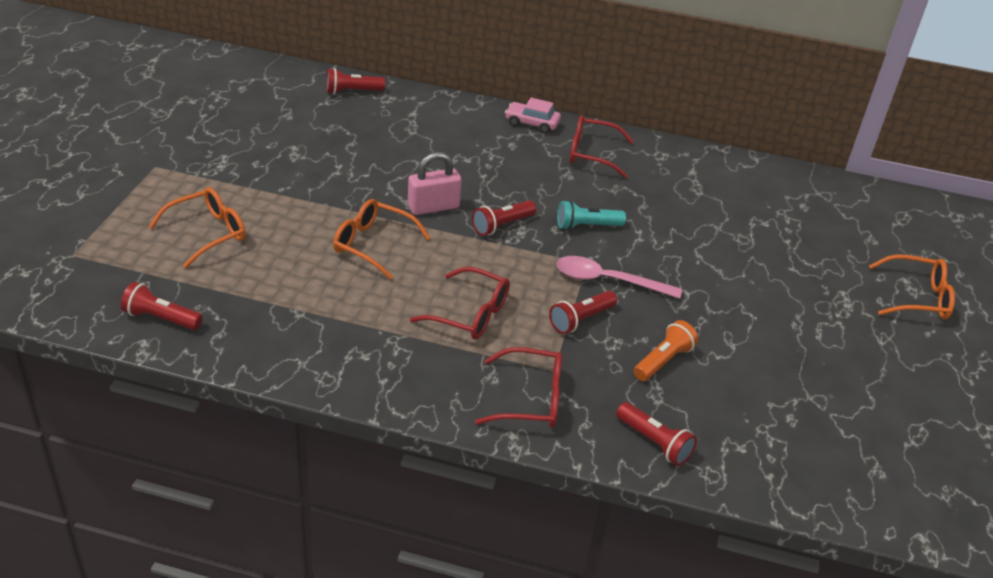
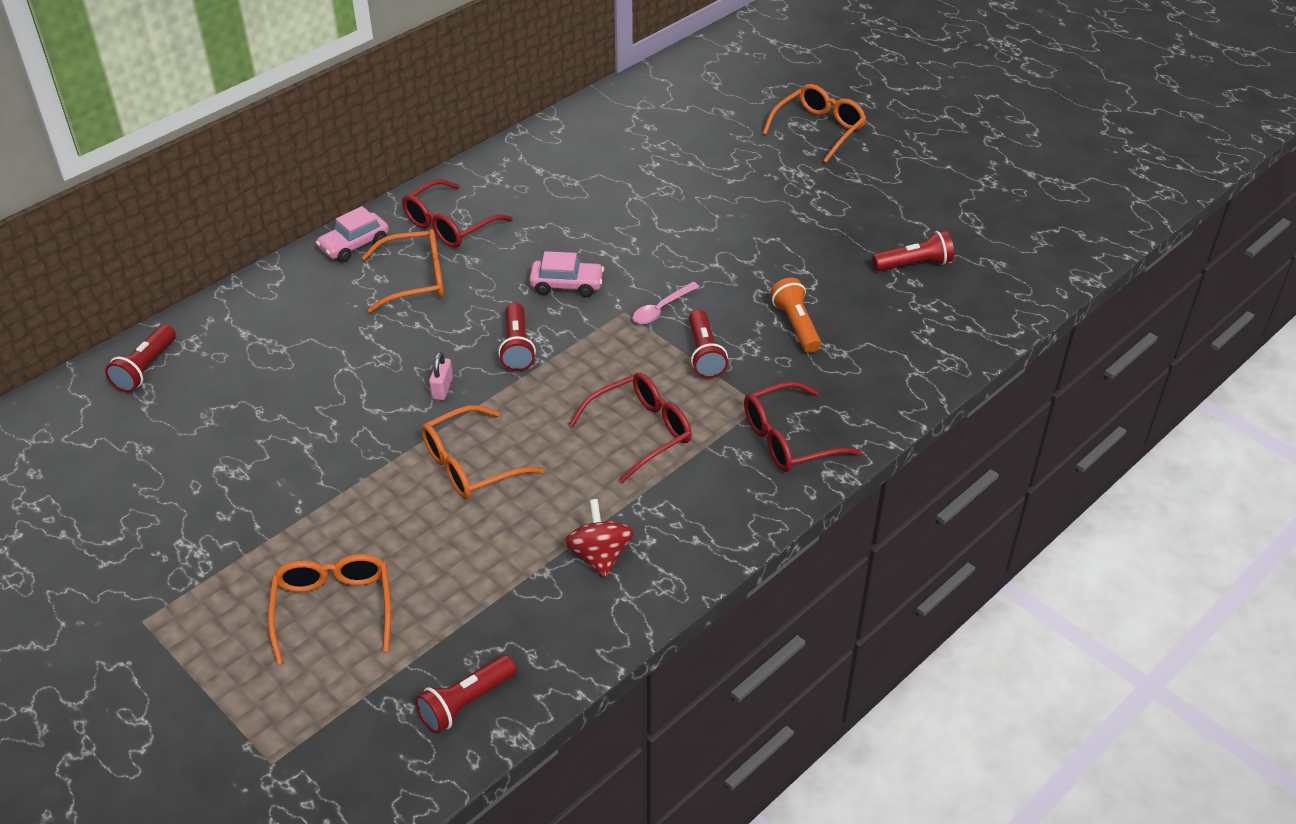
camera: 55 degrees left, 5 degrees up
pink padlock [408,152,462,215] -> pink padlock [429,352,453,400], size x0.55
red glasses [475,347,562,428] -> red glasses turned 150 degrees counterclockwise [744,381,862,472]
pink spoon [556,256,682,299] -> pink spoon [633,282,699,324], size x0.60
turquoise flashlight [557,200,626,230] -> pink car [529,251,604,297]
red flashlight [616,402,697,466] -> red flashlight moved to [872,230,954,271]
none -> orange glasses [362,229,444,313]
none -> red spinning top [564,499,634,578]

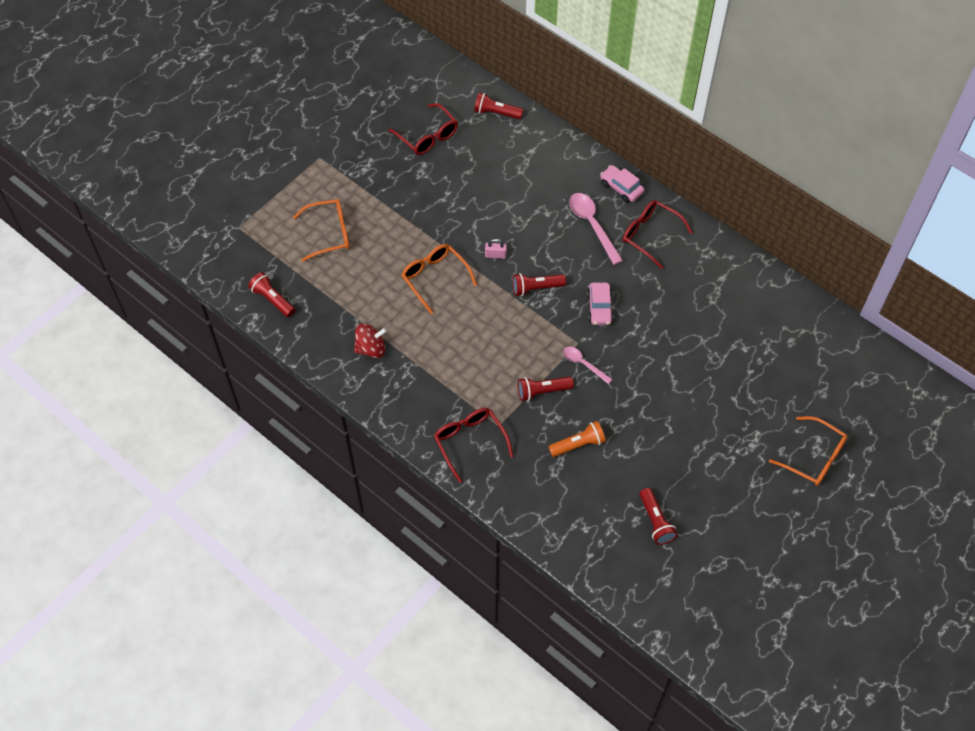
camera: 85 degrees right, 15 degrees up
orange glasses [362,229,444,313] -> pink spoon [569,193,623,265]
red glasses [569,373,692,483] -> red glasses moved to [388,103,458,155]

